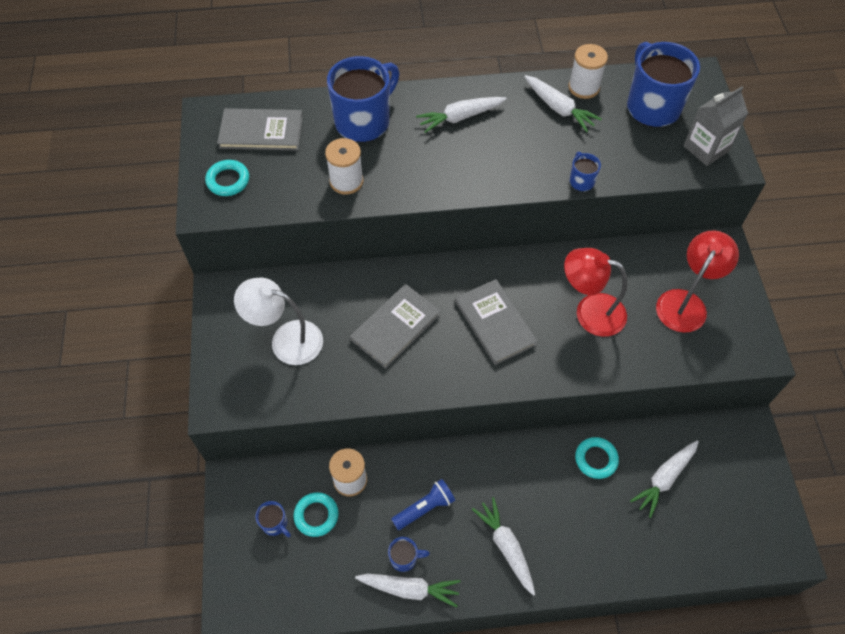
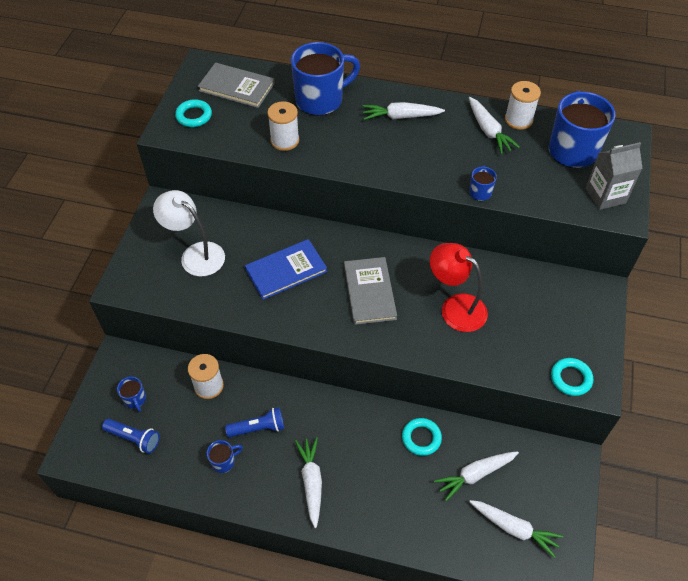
camera: 20 degrees right, 5 degrees down
turquoise ring [294,492,338,537] -> turquoise ring moved to [551,358,593,396]
grey book [350,284,441,369] -> blue book [245,239,327,300]
white carrot [355,574,461,608] -> white carrot moved to [469,500,563,558]
blue mug [388,537,430,572] -> blue mug turned 45 degrees counterclockwise [207,440,243,473]
red lamp [656,230,739,333] -> none
none -> blue flashlight [102,419,160,454]

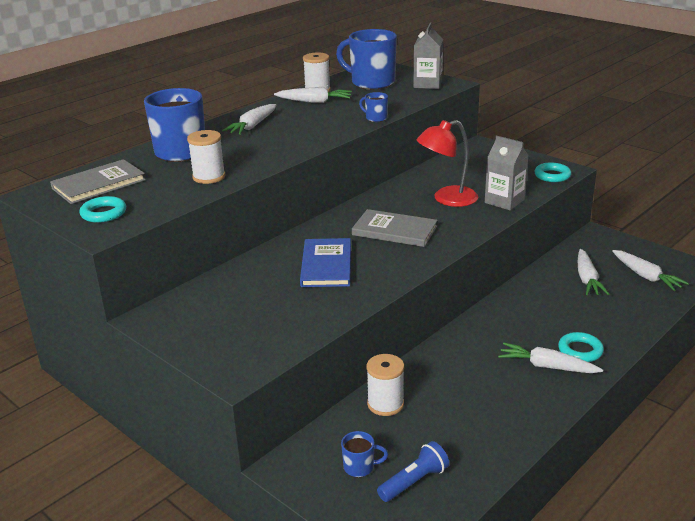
camera: 60 degrees left, 25 degrees down
white lamp [153,190,225,276] -> none
blue mug [207,440,243,473] -> none
blue flashlight [225,407,284,437] -> none
turquoise ring [402,418,442,456] -> turquoise ring moved to [558,332,604,362]
white carrot [469,500,563,558] -> white carrot turned 90 degrees clockwise [612,250,689,291]
none -> grey carton [485,135,529,210]

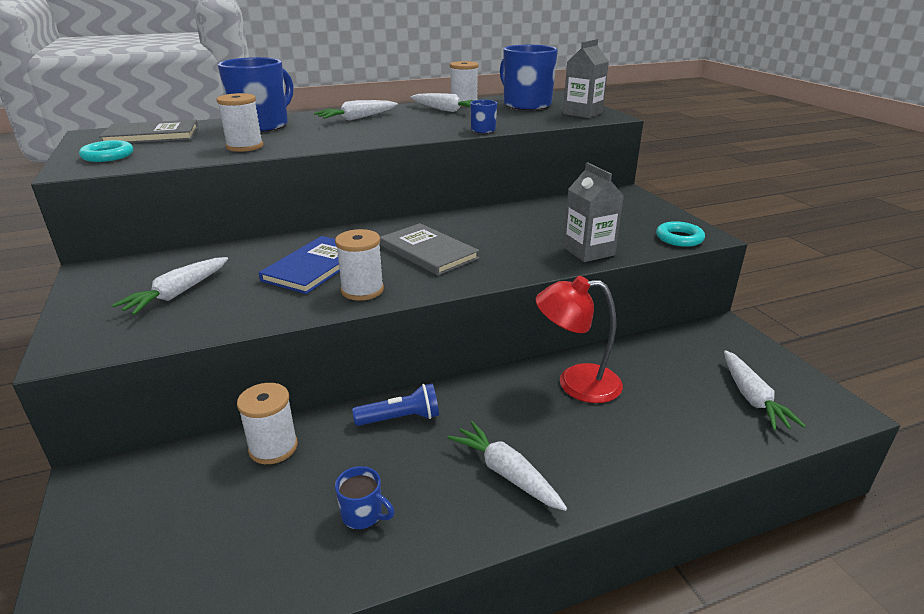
camera: 25 degrees right, 0 degrees up
blue mug [341,431,388,477] -> blue mug moved to [335,466,395,530]
blue flashlight [377,441,449,502] -> blue flashlight moved to [352,383,439,426]
red lamp [417,120,478,207] -> red lamp moved to [536,276,623,403]
turquoise ring [558,332,604,362] -> none
white carrot [578,249,609,295] -> white carrot moved to [112,257,228,315]
none -> white spool [335,229,384,301]

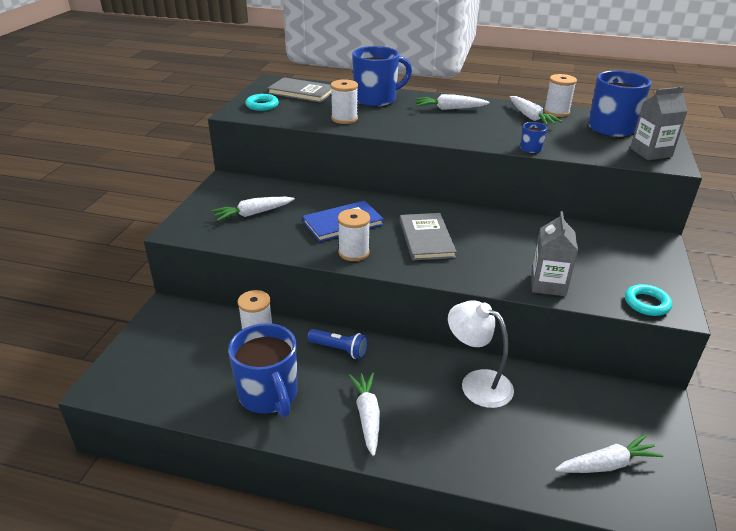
camera: 35 degrees right, 5 degrees up
blue mug [335,466,395,530] -> blue mug [228,323,297,417], size x2.25
red lamp [536,276,623,403] -> white lamp [448,300,514,408]
white carrot [724,350,806,430] -> white carrot turned 135 degrees counterclockwise [555,434,663,473]

